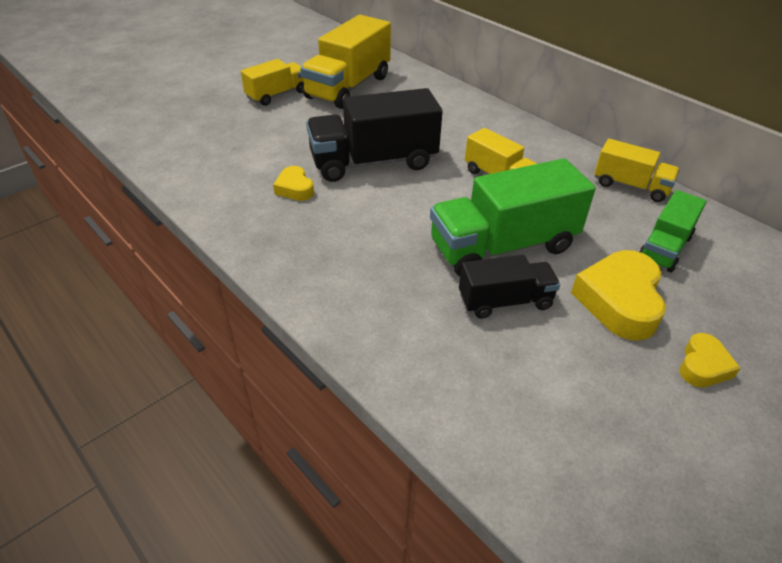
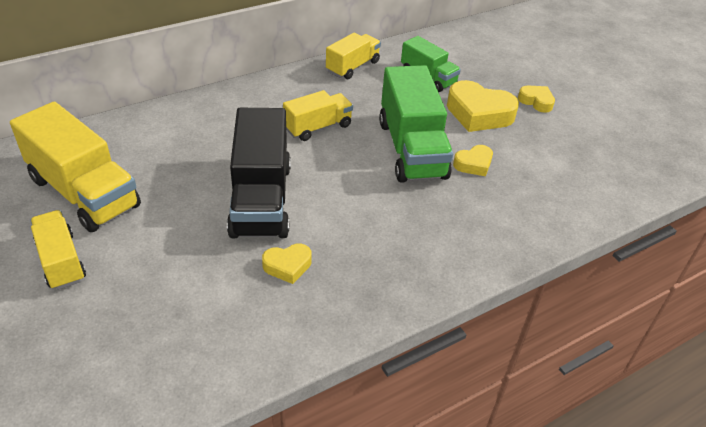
camera: 80 degrees left, 0 degrees up
black truck [459,255,560,319] -> yellow heart [453,145,493,176]

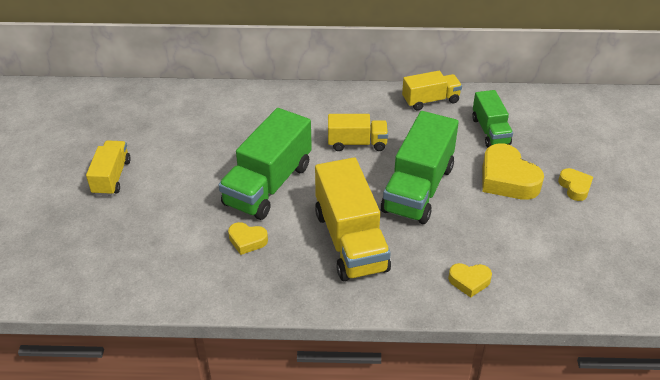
camera: 35 degrees right, 0 degrees up
yellow truck [10,102,141,232] -> yellow truck moved to [315,157,391,281]
black truck [227,108,291,238] -> green truck [218,108,312,220]
yellow heart [453,145,493,176] -> yellow heart moved to [448,263,492,298]

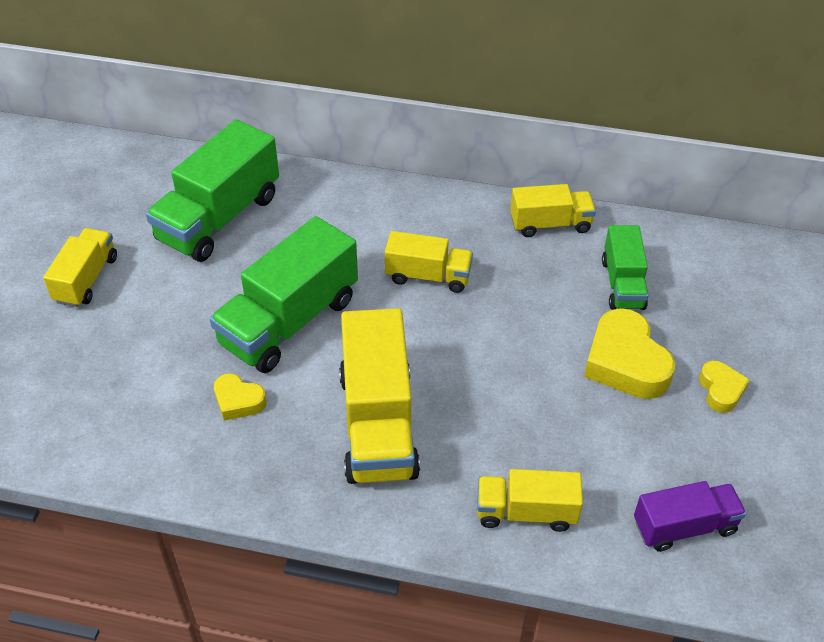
camera: 10 degrees right, 5 degrees up
green truck [381,111,459,224] -> green truck moved to [146,120,279,262]
yellow heart [448,263,492,298] -> yellow truck [477,469,583,532]
none -> purple truck [634,481,746,552]

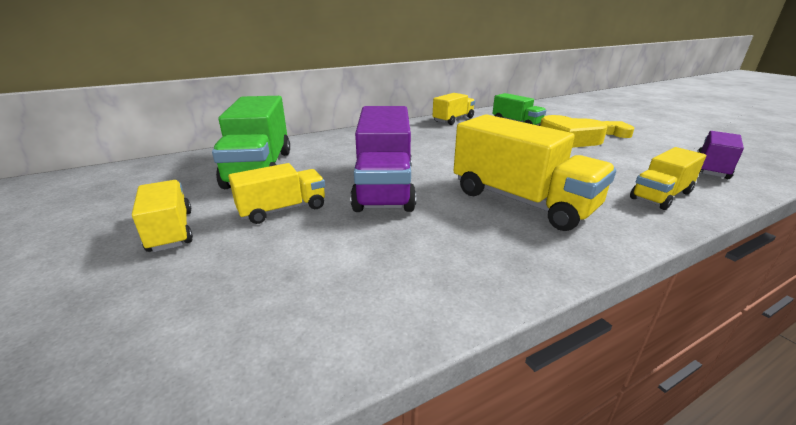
camera: 40 degrees left, 20 degrees down
green truck [210,216,358,373] -> purple truck [350,106,416,212]
yellow heart [214,373,266,420] -> none
yellow truck [385,231,473,293] -> yellow truck moved to [228,163,325,224]

